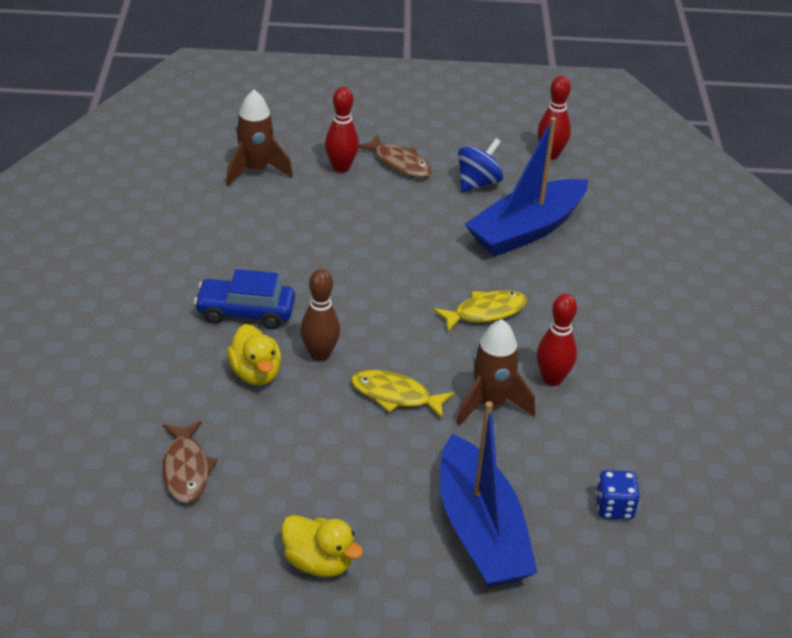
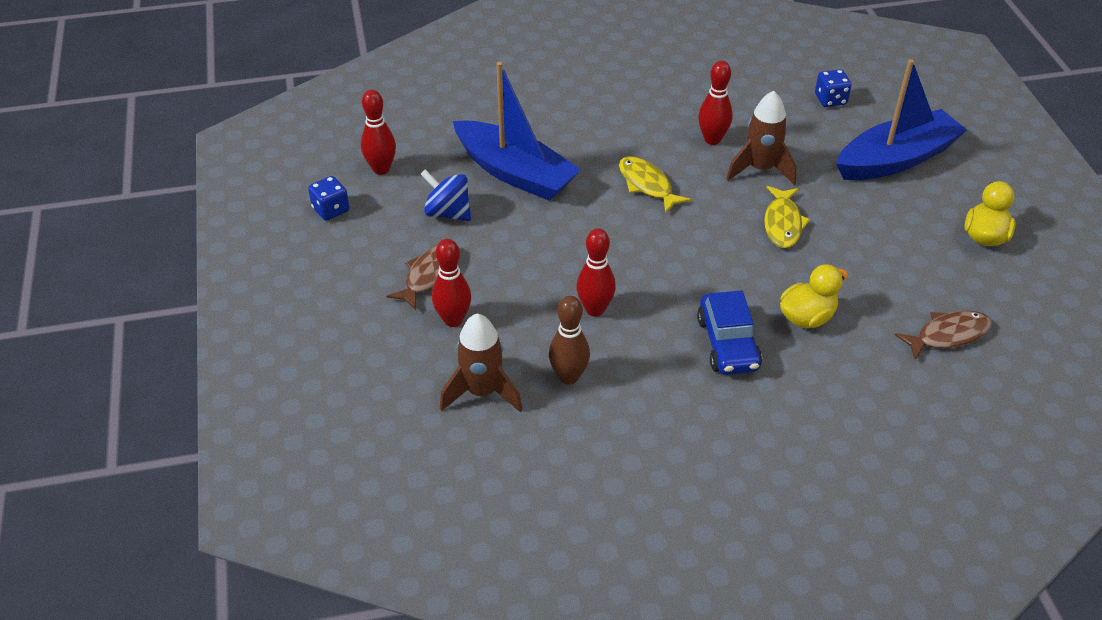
camera: 100 degrees left, 5 degrees up
brown bowling pin [300,269,340,362] -> brown bowling pin moved to [549,296,590,385]
none -> blue dice [308,176,349,221]
none -> red bowling pin [576,228,616,317]

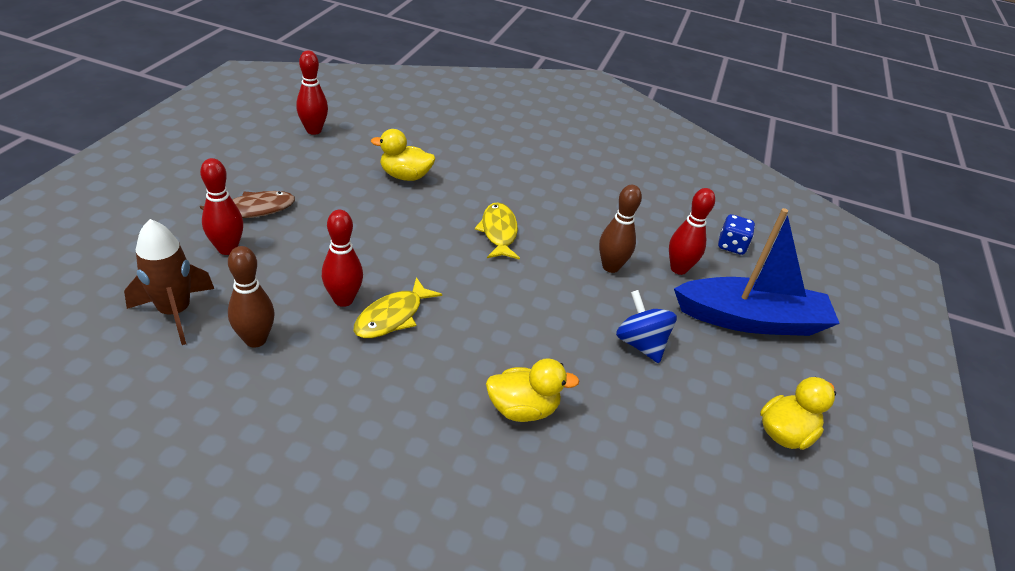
camera: 25 degrees right, 5 degrees down
blue dice [308,176,349,221] -> none
blue spinning top [421,169,471,221] -> blue spinning top moved to [616,290,677,363]
blue boat [453,62,581,201] -> yellow duck [371,129,435,181]
blue car [697,290,762,375] -> none
red bowling pin [698,61,733,145] -> red bowling pin moved to [669,188,715,275]
brown rocket [726,91,797,185] -> brown bowling pin [599,185,642,273]
yellow fish [764,186,811,248] -> yellow fish moved to [354,277,442,338]
brown fish [895,311,992,360] -> none

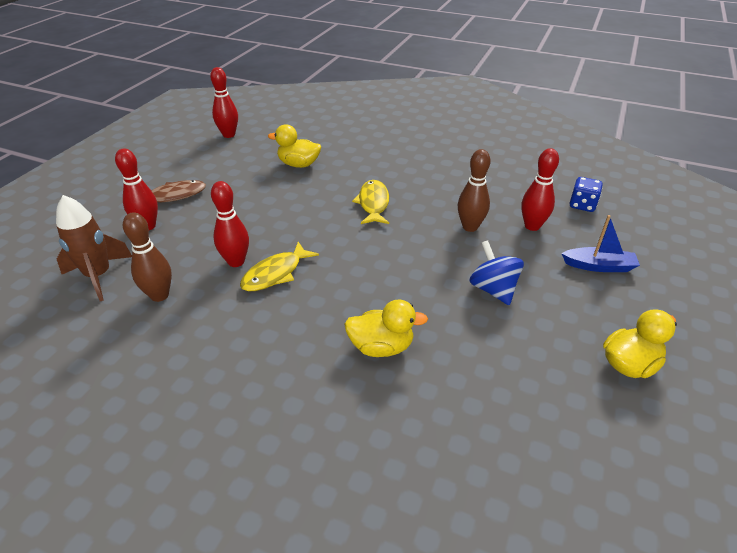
camera: 10 degrees right, 0 degrees up
blue boat [674,208,840,336] -> blue boat [561,215,640,272], size x0.50

